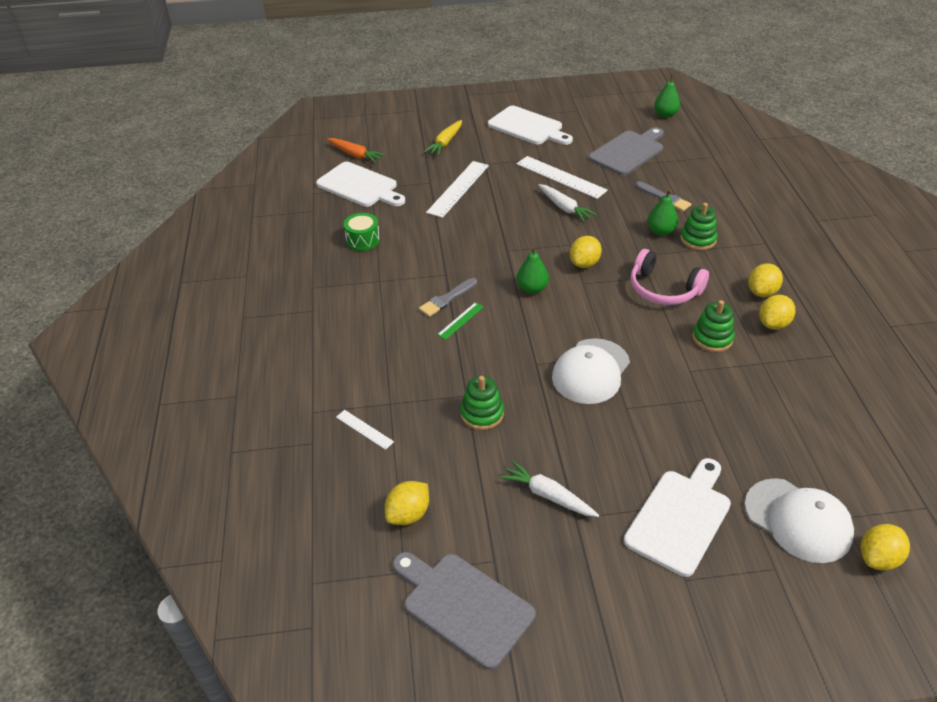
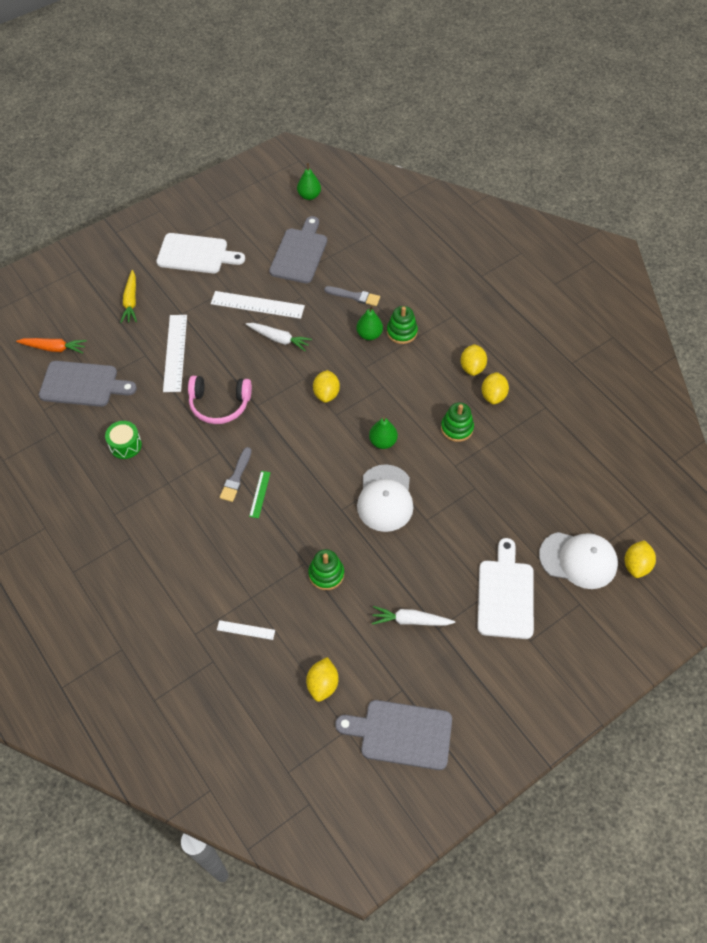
camera: 30 degrees left, 15 degrees up
white cutting board [316,162,405,207] -> grey cutting board [39,361,137,407]
green pear [517,247,549,294] -> green pear moved to [369,417,398,449]
pink headphones [631,249,709,305] -> pink headphones moved to [188,376,252,424]

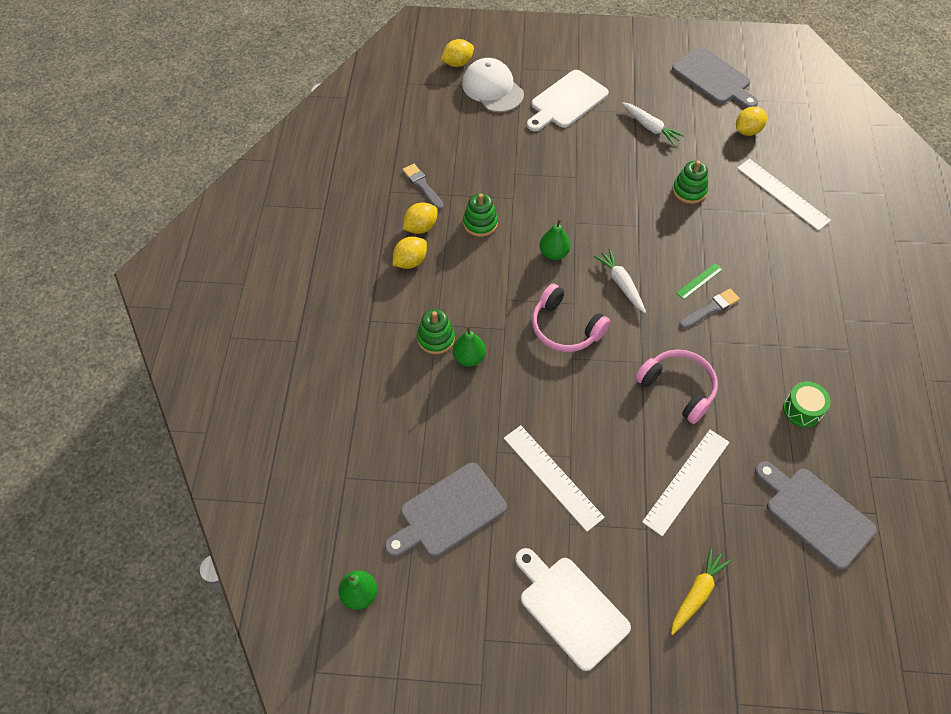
camera: 140 degrees left, 0 degrees up
orange carrot [16,338,87,354] -> none
white ruler [217,620,275,640] -> white ruler [737,159,831,231], size x1.97
white carrot [246,323,312,351] -> white carrot moved to [594,249,646,313]
yellow lemon [313,370,340,403] -> pink headphones [532,284,610,352]
grey brush [324,286,380,306] -> grey brush moved to [403,164,444,210]
white cap [357,464,413,532] -> none

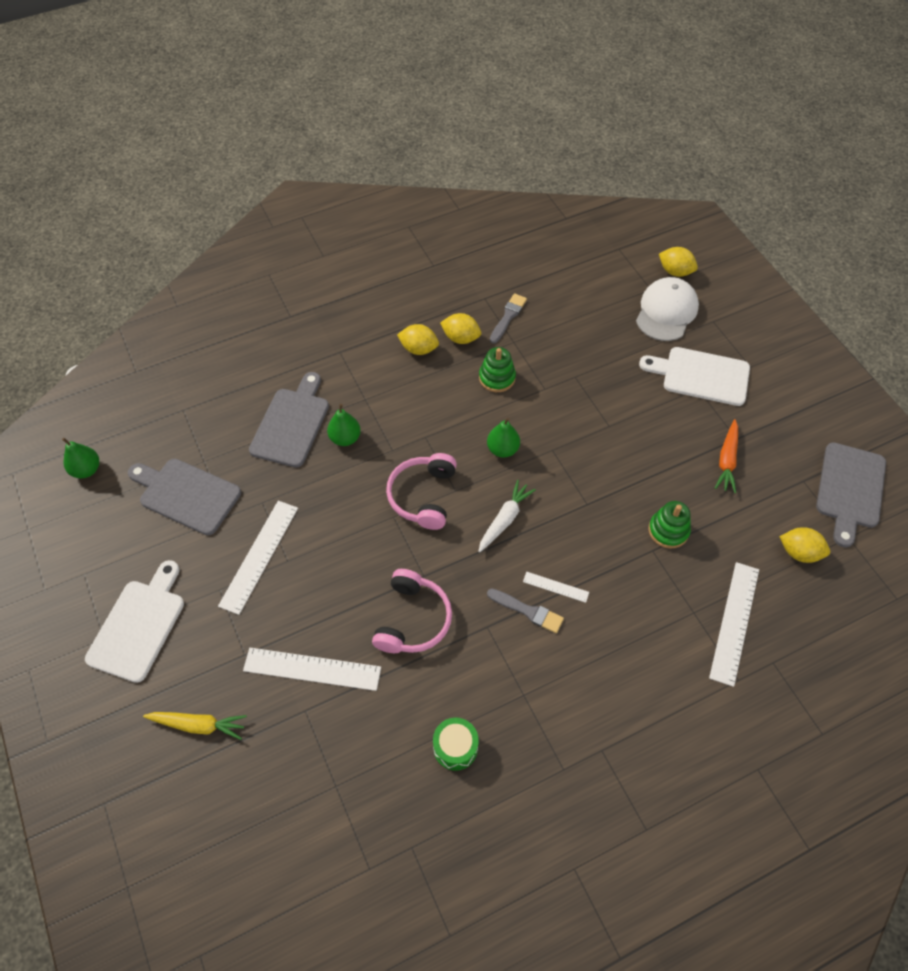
camera: 60 degrees right, 0 degrees up
green stacking toy [417,309,455,354] -> none
white carrot [622,102,684,145] -> orange carrot [715,419,738,493]
green ruler [676,263,723,300] -> white ruler [523,572,589,603]
grey cutting board [755,461,876,570] -> grey cutting board moved to [249,372,329,467]

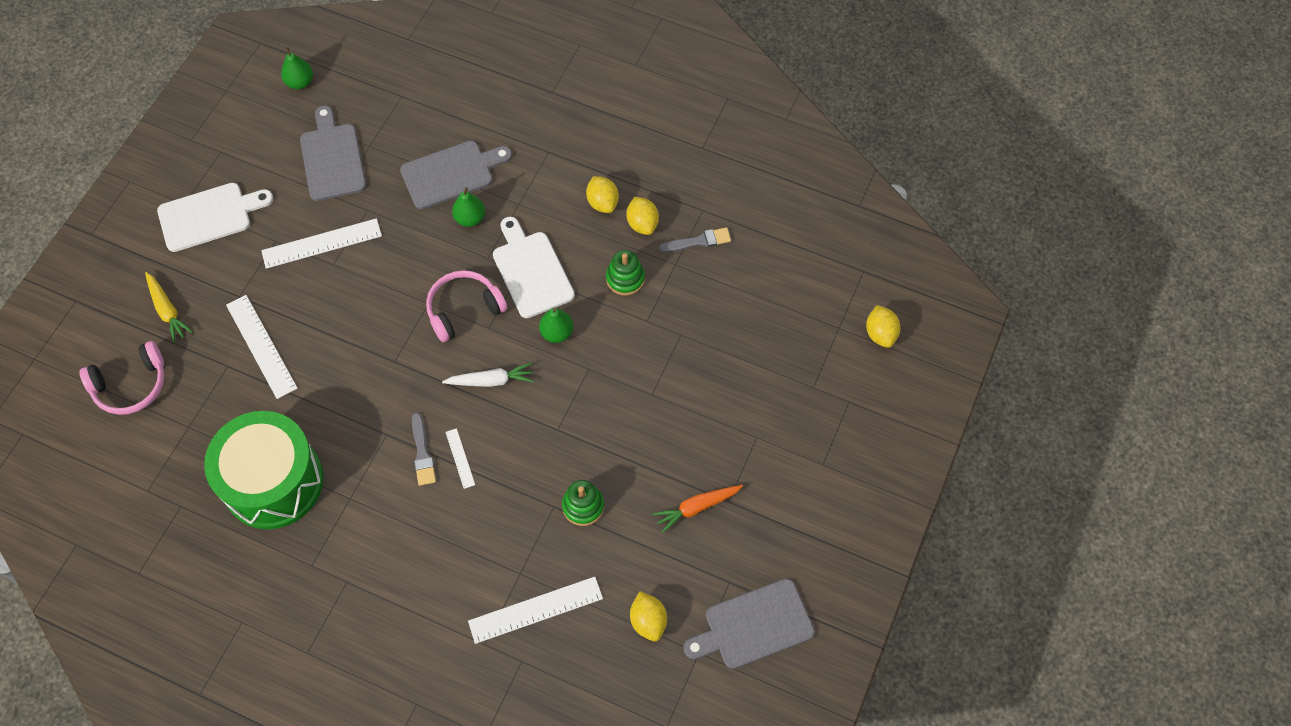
camera: 50 degrees right, 5 degrees up
pink headphones [372,569,452,653] -> pink headphones moved to [79,341,164,415]
green drum [433,718,479,771] -> green drum [204,411,323,529], size x2.46
white cap [636,277,699,341] -> none
white cutting board [639,347,750,406] -> white cutting board moved to [493,217,575,318]

